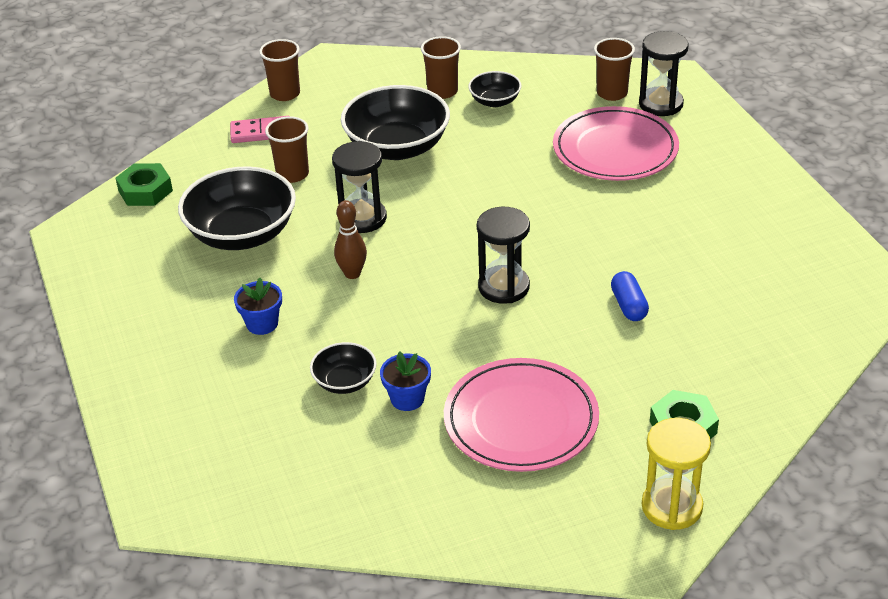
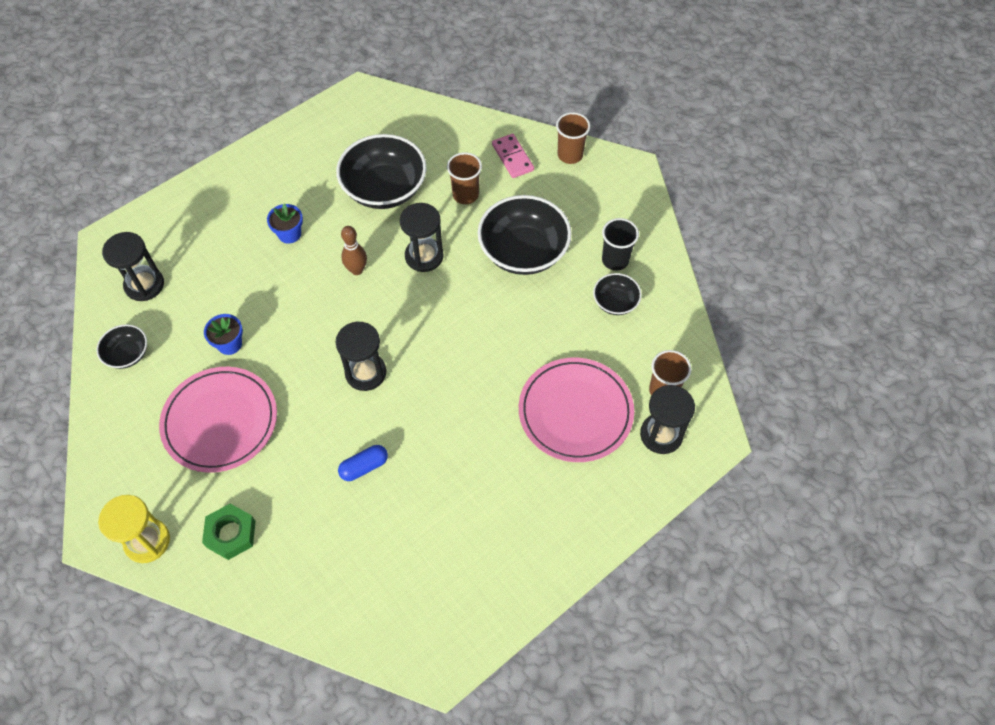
camera: 70 degrees right, 20 degrees up
green nut [115,163,173,206] -> none
black bowl [310,342,377,394] -> black bowl moved to [96,324,147,369]
brown cup [421,36,461,99] -> black cup [602,218,639,271]
none -> black hourglass [102,232,164,301]

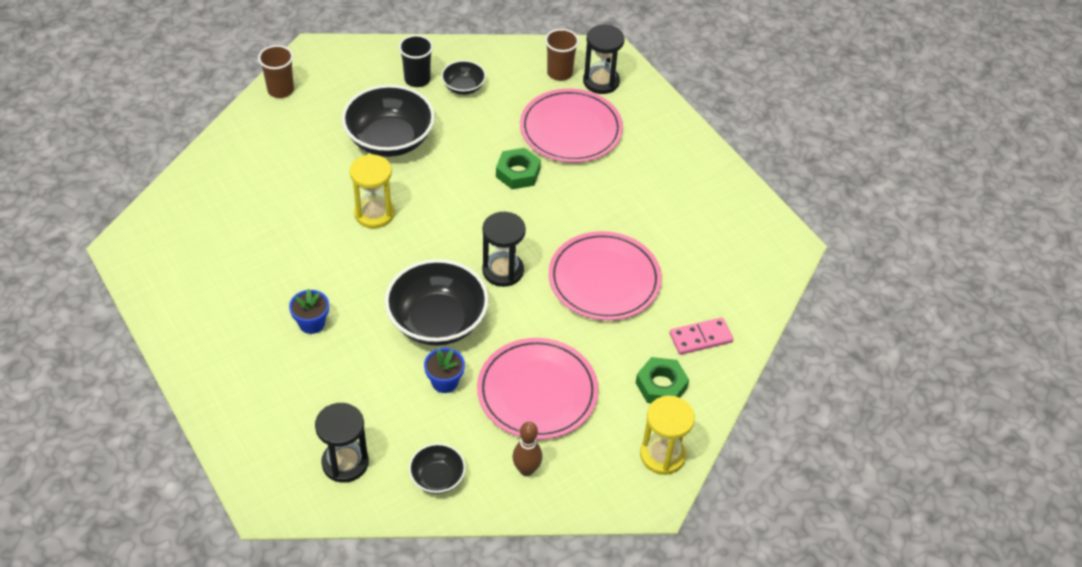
camera: 85 degrees left, 10 degrees down
black bowl [336,134,427,209] -> black bowl moved to [385,259,489,346]
blue capsule [338,445,388,481] -> pink plate [548,231,662,321]
brown bowling pin [341,226,367,275] -> brown bowling pin moved to [513,422,542,476]
black hourglass [400,203,444,272] -> yellow hourglass [350,154,395,228]
brown cup [447,152,482,204] -> none
pink domino [492,134,534,178] -> pink domino moved to [670,317,733,355]
none -> green nut [496,148,541,189]

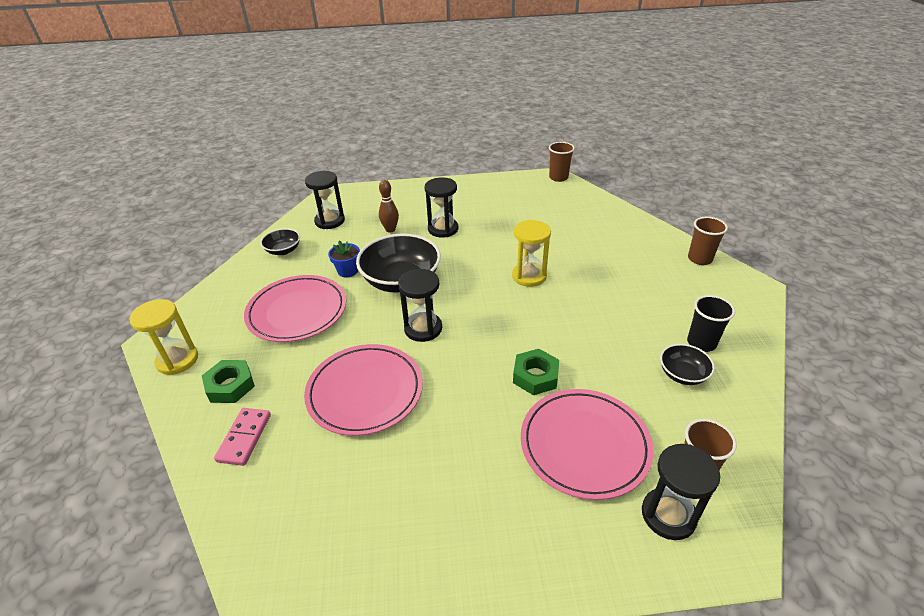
camera: 120 degrees right, 10 degrees down
blue flower pot [289,289,329,334] -> black hourglass [425,177,458,238]
black bowl [342,84,435,157] -> none
brown bowling pin [513,422,542,476] -> brown bowling pin moved to [379,180,399,233]
none -> brown cup [549,142,575,182]

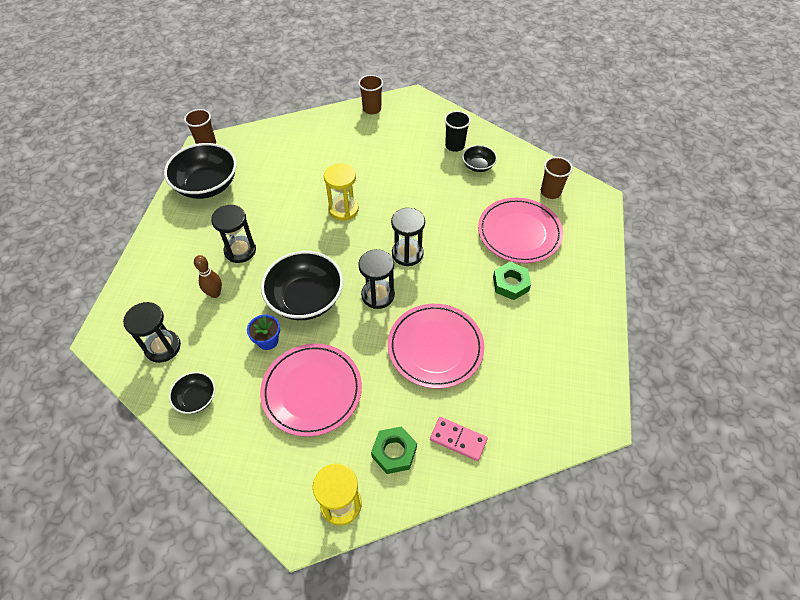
camera: 75 degrees left, 15 degrees up
green nut [513,349,559,395] -> green nut moved to [493,262,531,300]
black hourglass [642,444,720,540] -> black hourglass moved to [391,208,425,266]
none -> black bowl [164,143,237,199]

